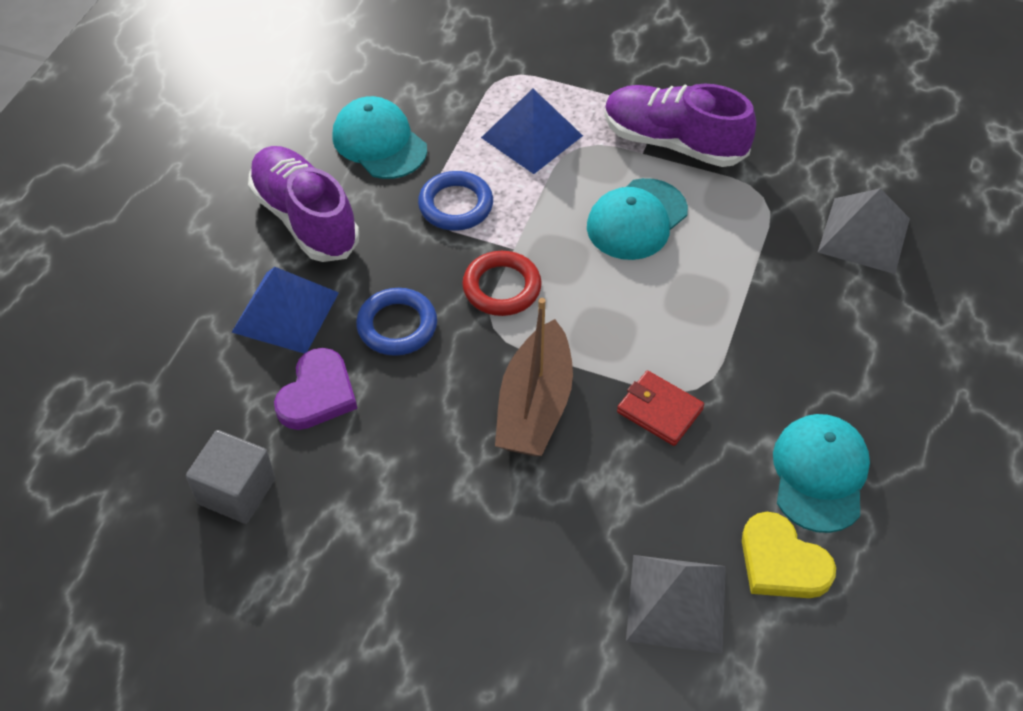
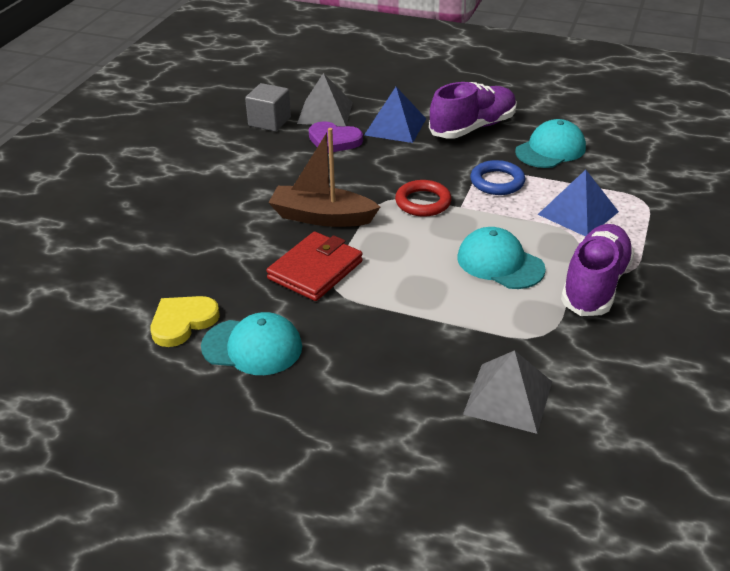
camera: 90 degrees right, 15 degrees down
blue ring [356,288,437,356] -> none
red wallet [617,371,704,446] -> red wallet [266,231,363,301], size x1.54
grey pyramid [626,555,726,654] -> grey pyramid moved to [297,73,353,126]

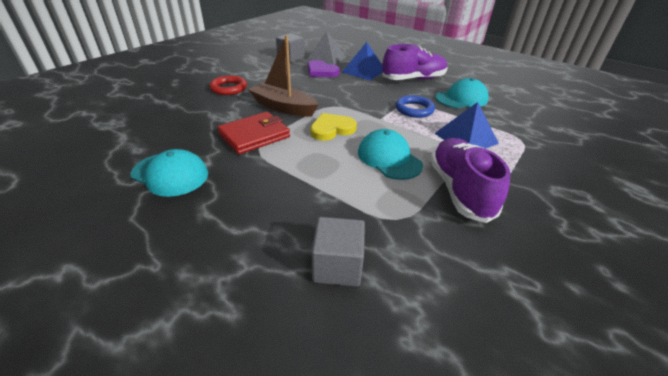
camera: 15 degrees right, 0 degrees up
yellow heart [150,296,220,347] -> yellow heart moved to [310,113,357,141]
red ring [395,180,452,217] -> red ring moved to [209,76,247,95]
grey pyramid [463,350,552,434] -> grey cube [312,217,365,286]
purple shoe [561,224,635,316] -> purple shoe turned 45 degrees counterclockwise [430,138,511,223]

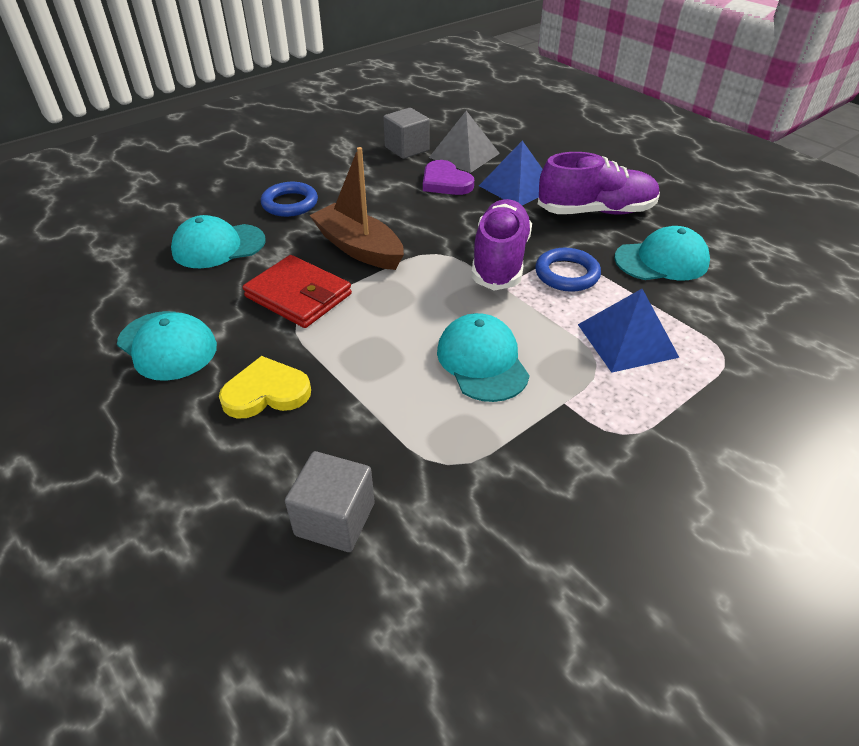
camera: 15 degrees right, 5 degrees up
red ring [209,76,247,95] -> blue ring [261,182,318,217]
red wallet [217,112,290,154] -> red wallet turned 60 degrees clockwise [243,255,352,328]
yellow heart [310,113,357,141] -> yellow heart moved to [219,356,311,418]
purple shoe [430,138,511,223] -> purple shoe moved to [471,199,532,291]
none -> turquoise cap [171,215,265,268]

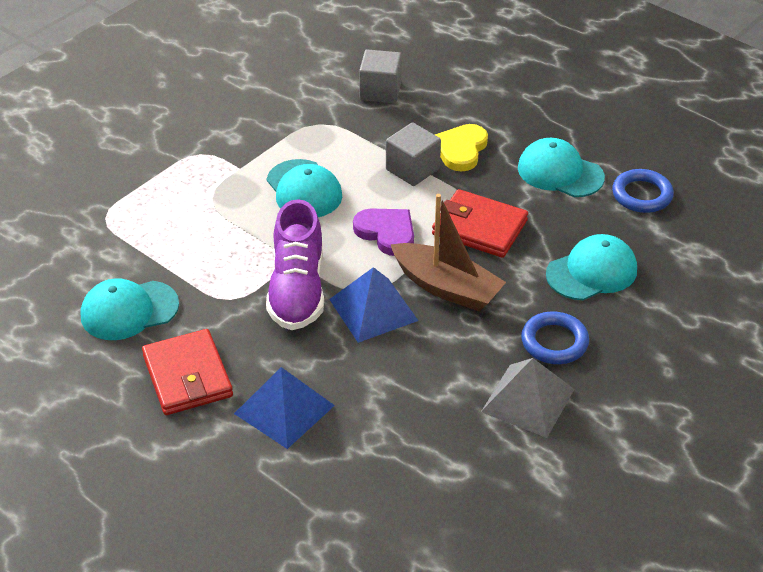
camera: 170 degrees right, 0 degrees up
yellow heart [219,356,311,418] -> yellow heart turned 135 degrees clockwise [435,124,488,172]
grey cube [383,108,430,159] -> grey cube moved to [386,122,441,186]
purple heart [423,160,474,195] -> purple heart moved to [353,209,414,256]
grey pyramid [429,111,500,173] -> grey pyramid moved to [481,358,575,438]
blue ring [535,248,601,292] -> blue ring moved to [612,169,674,213]
purple shoe [538,152,660,215] -> red wallet [142,329,233,415]
blue pyramid [578,289,679,373] -> blue pyramid moved to [329,267,418,343]

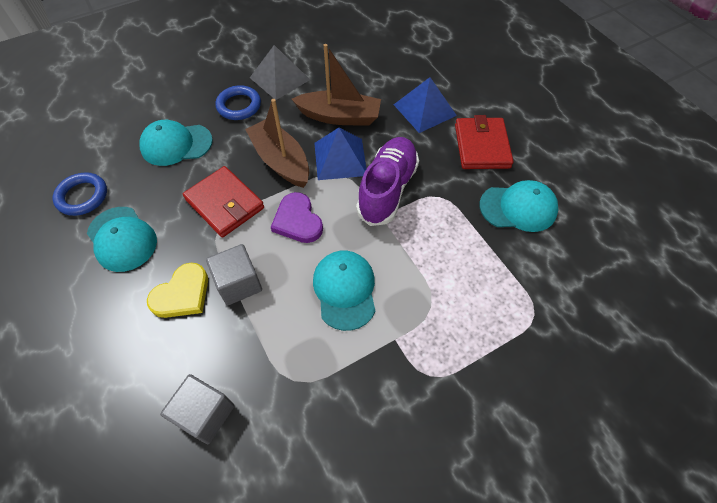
camera: 160 degrees left, 15 degrees up
none -> brown boat [292,44,381,126]

